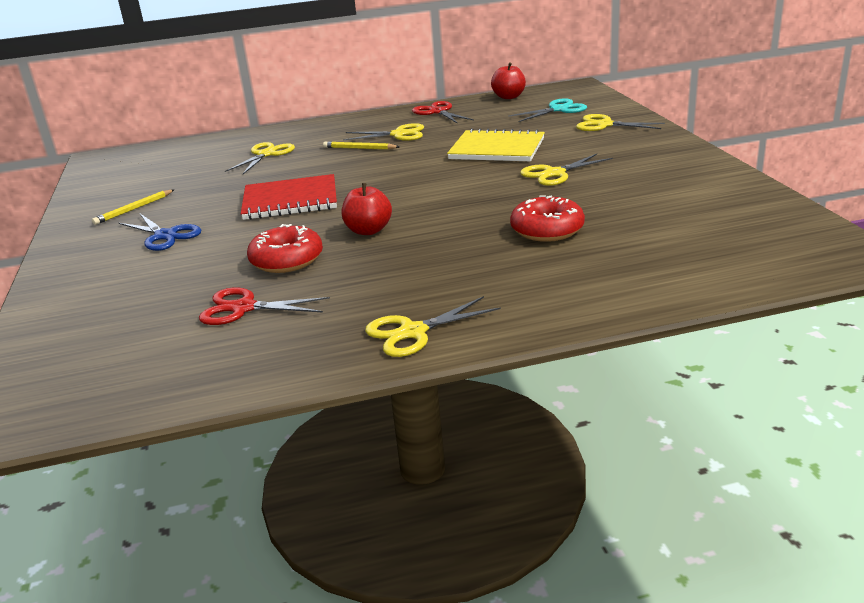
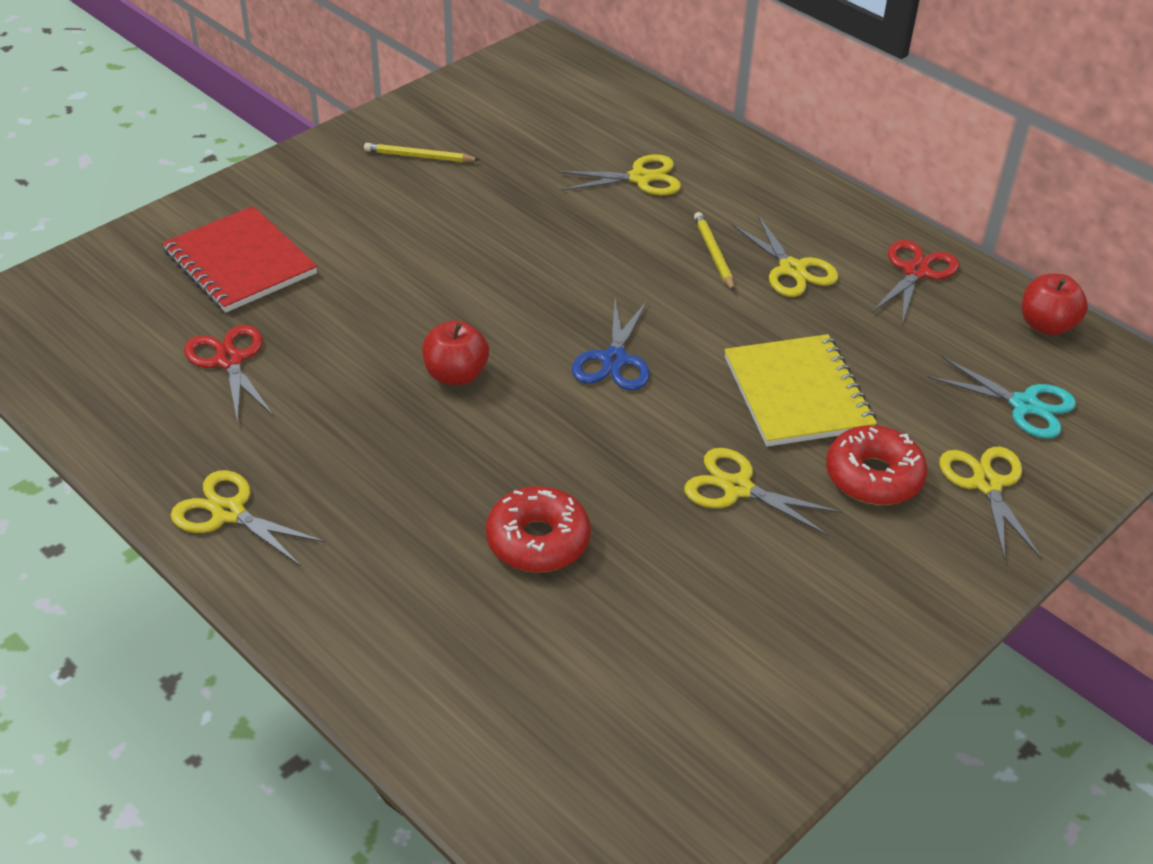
camera: 55 degrees right, 15 degrees up
blue scissors [119,214,201,251] -> blue scissors moved to [572,299,650,390]
red notebook [241,174,337,220] -> red notebook moved to [162,206,317,312]
red donut [247,224,323,273] -> red donut moved to [826,425,927,505]

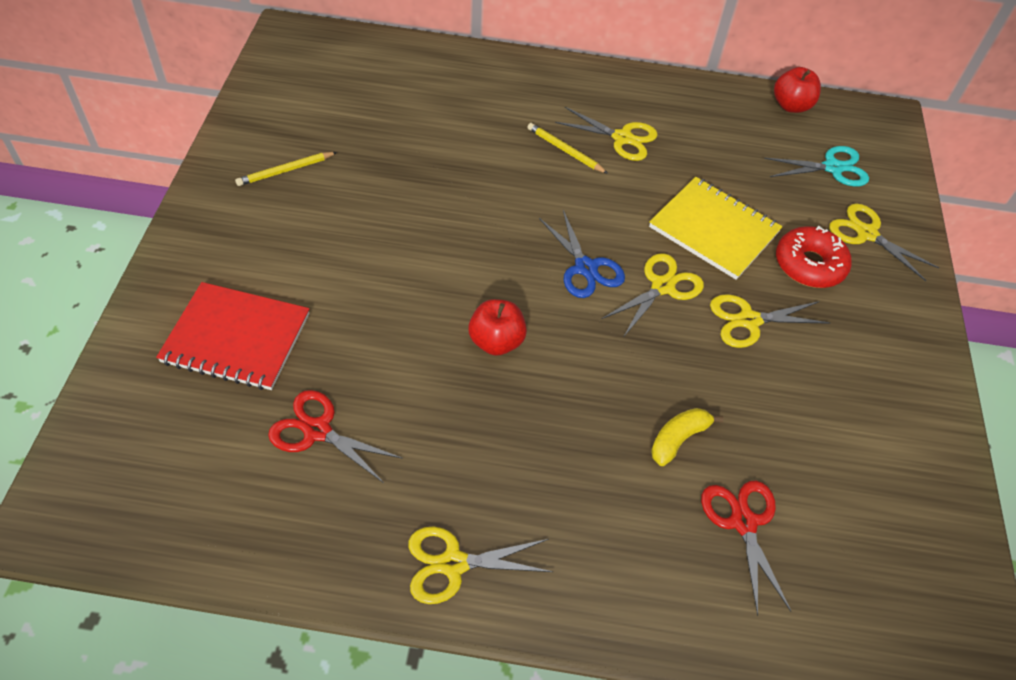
camera: 40 degrees left, 10 degrees up
red donut [486,486,591,573] -> yellow banana [651,408,723,466]
yellow scissors [557,154,681,195] -> yellow scissors moved to [602,253,704,336]
red scissors [871,240,959,324] -> red scissors moved to [701,481,791,616]

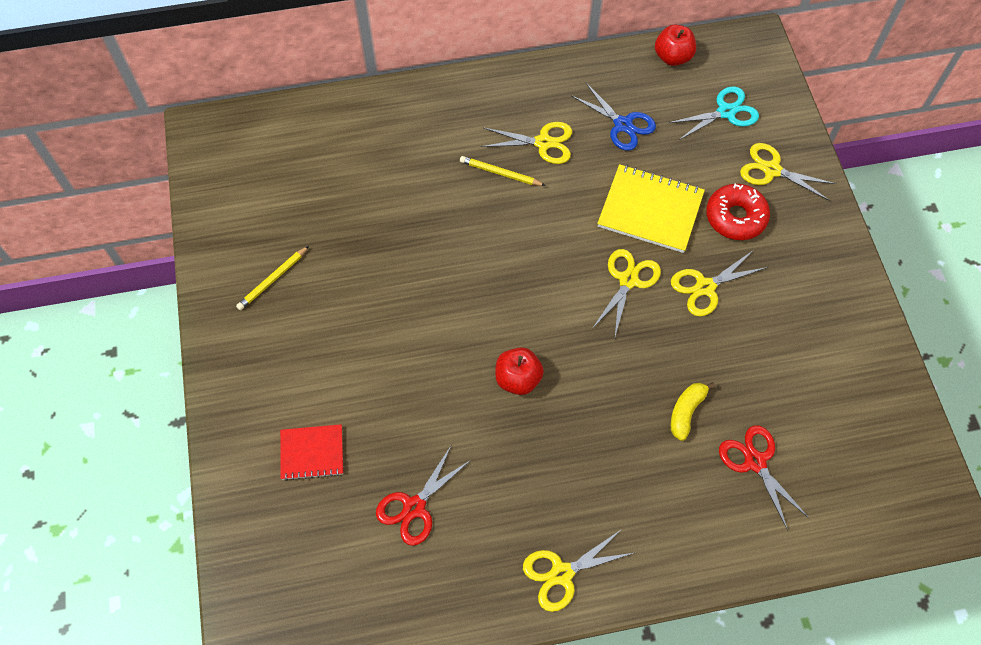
camera: 15 degrees left, 10 degrees up
red notebook [156,282,310,390] -> red notebook [280,424,343,481], size x0.61
red scissors [268,390,403,483] -> red scissors turned 60 degrees counterclockwise [376,444,472,546]
blue scissors [539,210,625,298] -> blue scissors moved to [571,83,656,151]

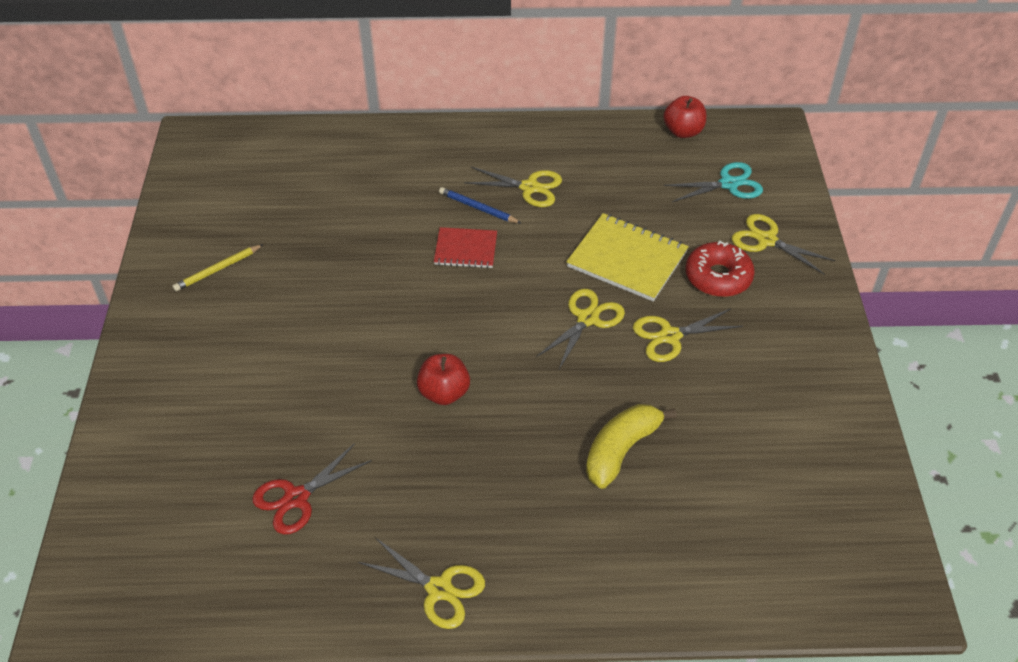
camera: 10 degrees right, 15 degrees down
red notebook [280,424,343,481] -> red notebook moved to [434,227,497,269]
yellow pencil [460,156,546,186] -> blue pencil [439,187,522,224]
yellow scissors [523,529,634,612] -> yellow scissors turned 135 degrees counterclockwise [358,538,485,629]
blue scissors [571,83,656,151] -> none
yellow banana [671,382,716,441] -> yellow banana [586,404,677,489], size x1.52
red scissors [719,426,809,530] -> none

